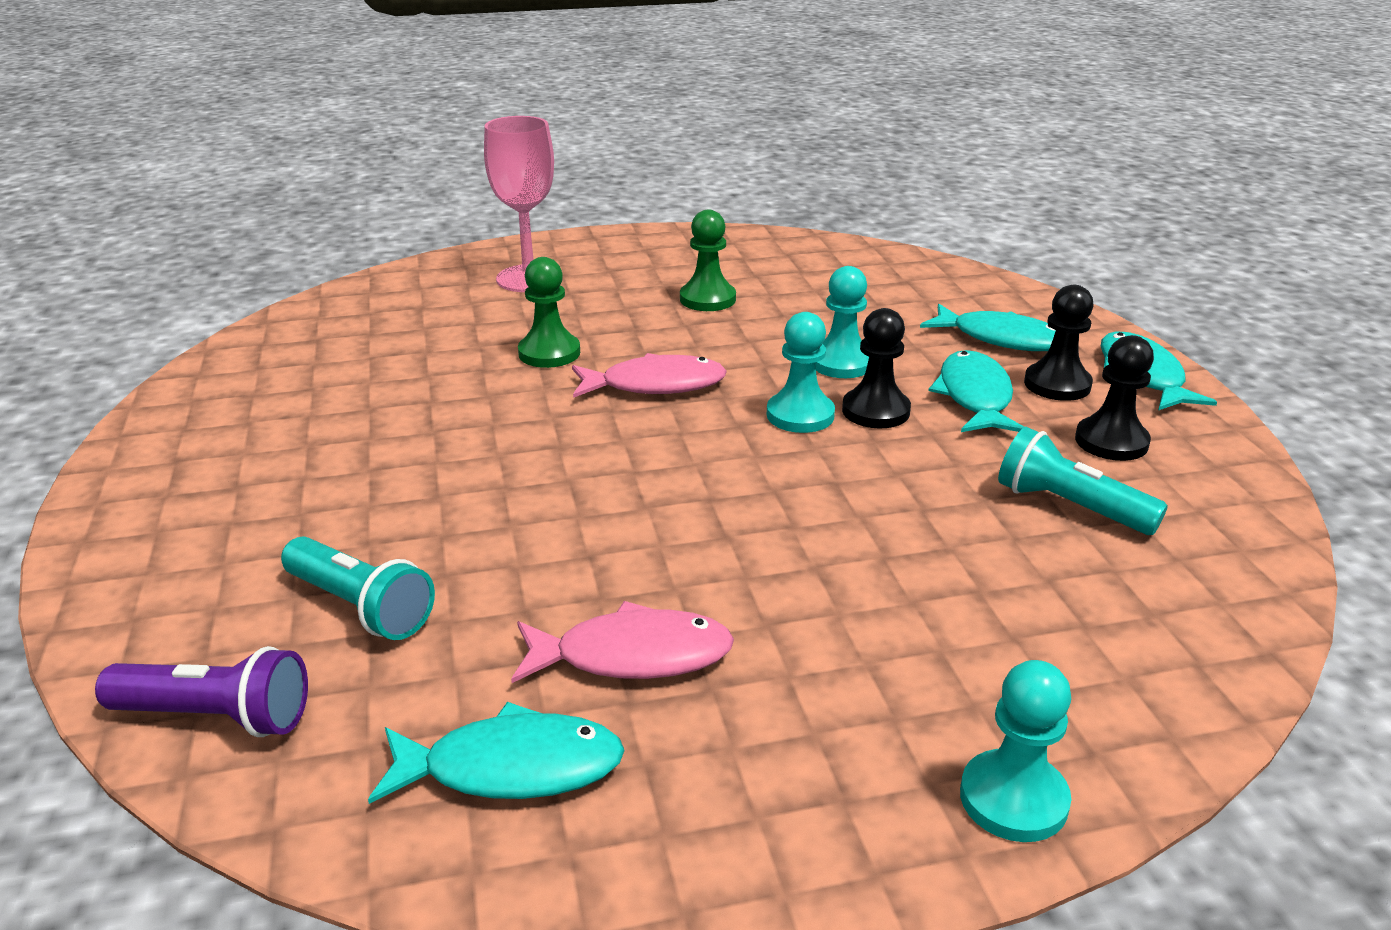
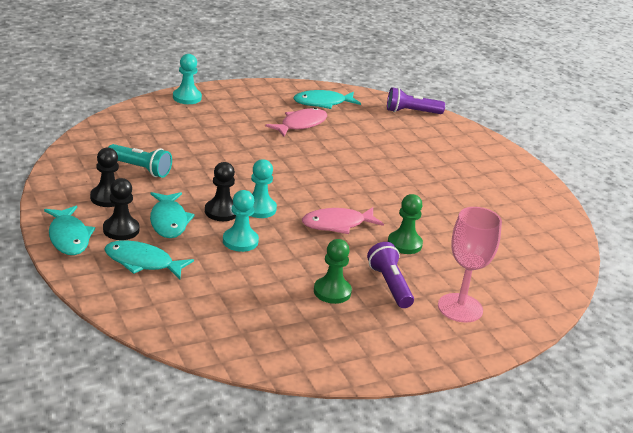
camera: 165 degrees right, 0 degrees up
turquoise flashlight [281,537,435,640] -> none
pink fish [511,601,734,683] -> pink fish turned 150 degrees clockwise [265,108,327,137]
none -> purple flashlight [367,242,414,308]

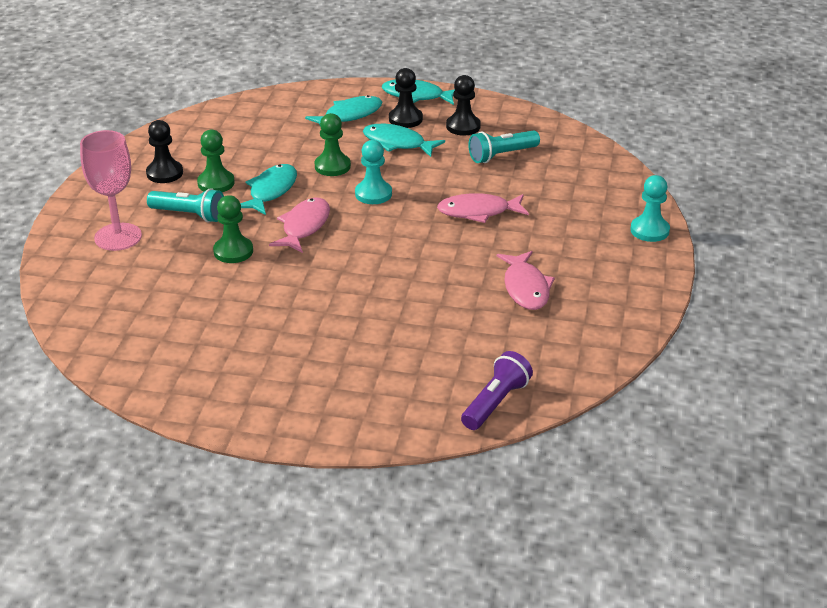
camera: 130 degrees right, 5 degrees up
black pawn [205,162,236,221] -> black pawn moved to [146,120,183,183]
turquoise pawn [223,190,259,252] -> green pawn [315,113,351,176]
turquoise fish [293,90,361,109] -> turquoise fish moved to [240,164,297,215]
purple flashlight [367,242,414,308] -> turquoise flashlight [147,188,224,222]
none -> pink fish [437,193,529,223]

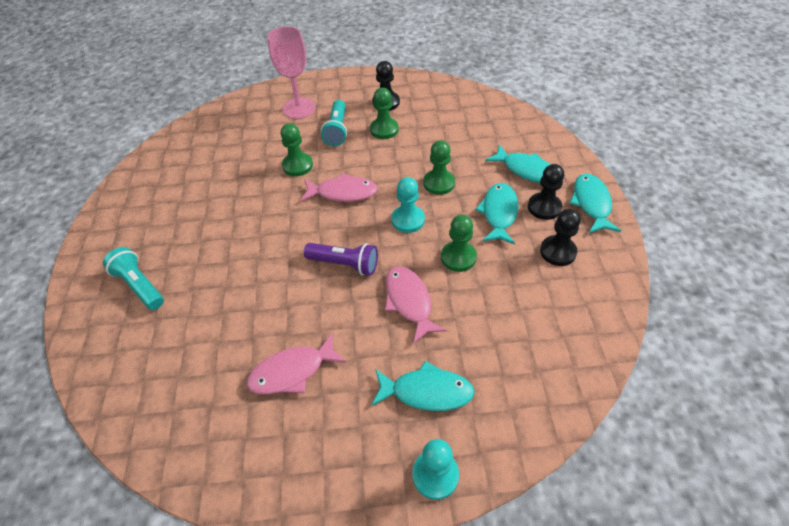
camera: 75 degrees right, 15 degrees up
turquoise fish [240,164,297,215] -> turquoise fish moved to [371,361,475,411]
purple flashlight [461,351,533,430] -> purple flashlight moved to [304,243,378,276]
turquoise flashlight [468,130,540,163] -> turquoise flashlight moved to [103,247,164,310]
none -> green pawn [441,215,477,272]

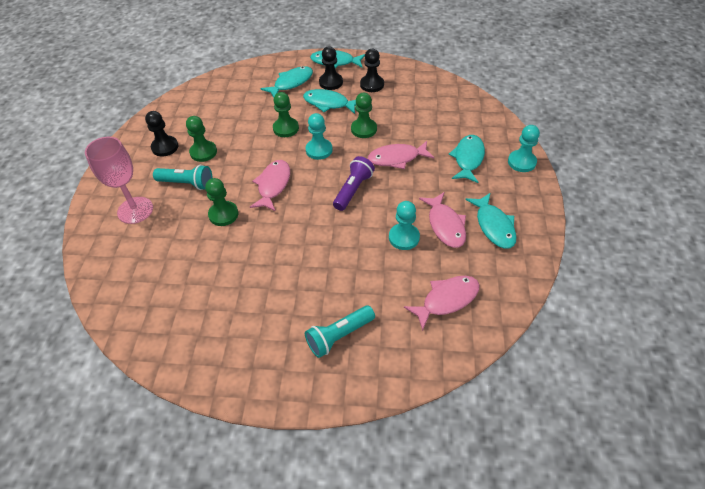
camera: 80 degrees left, 0 degrees up
none -> turquoise pawn [389,201,420,250]
none -> pink fish [404,276,480,331]
none -> turquoise fish [465,193,516,248]

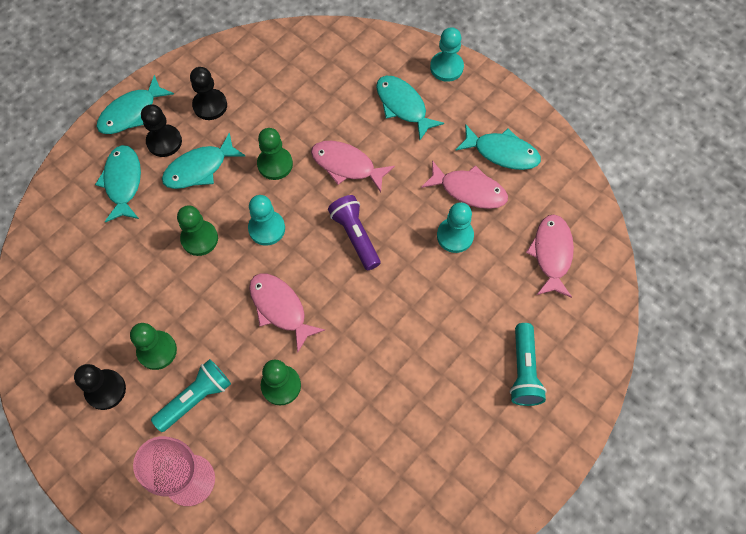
camera: 55 degrees left, 15 degrees up
pink fish [368,141,434,169] -> pink fish turned 90 degrees clockwise [311,141,395,192]

